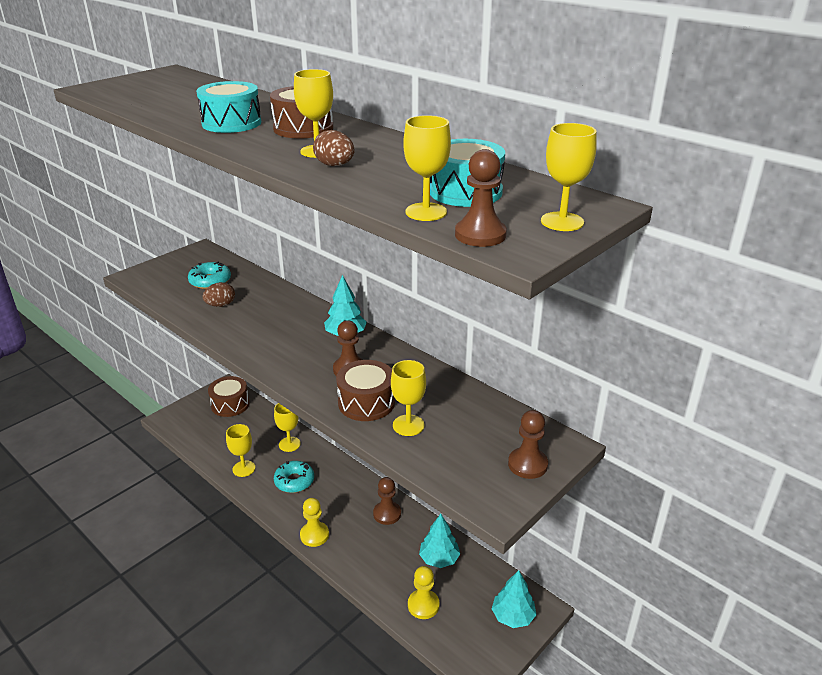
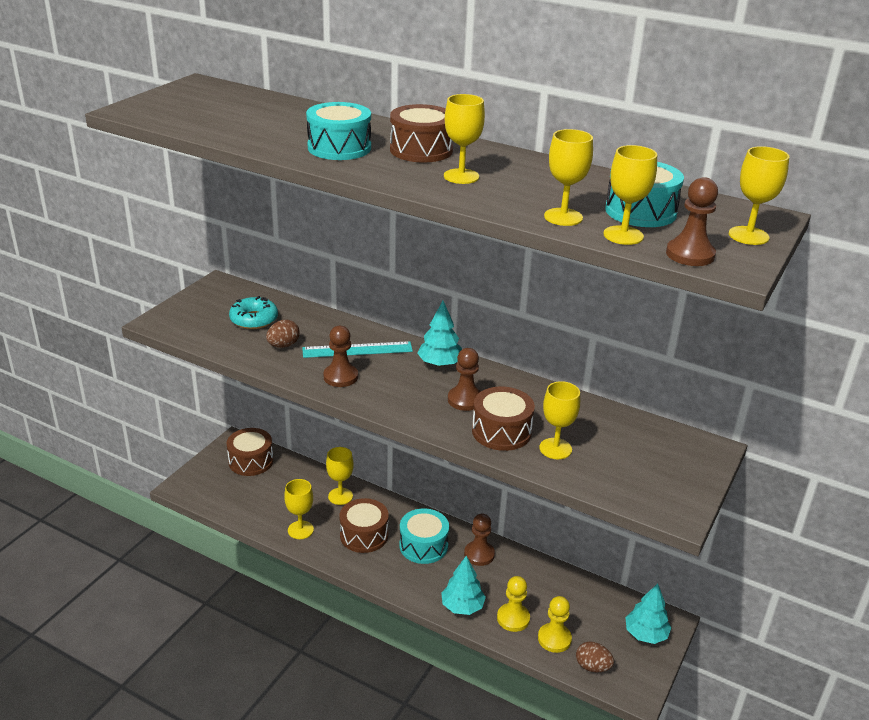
camera: 15 degrees left, 0 degrees up
turquoise donut [274,461,314,493] -> brown drum [340,498,389,553]
yellow pawn [300,498,329,547] -> yellow pawn moved to [497,576,530,632]
brown egg [313,130,355,166] -> brown egg moved to [576,641,614,672]
turquoise tree [419,514,460,568] -> turquoise tree moved to [441,556,486,615]
brown pawn [508,410,548,479] -> brown pawn moved to [323,326,358,387]
none -> turquoise ruler [302,341,413,358]
none -> turquoise drum [399,508,449,564]
none -> yellow goblet [544,129,593,226]

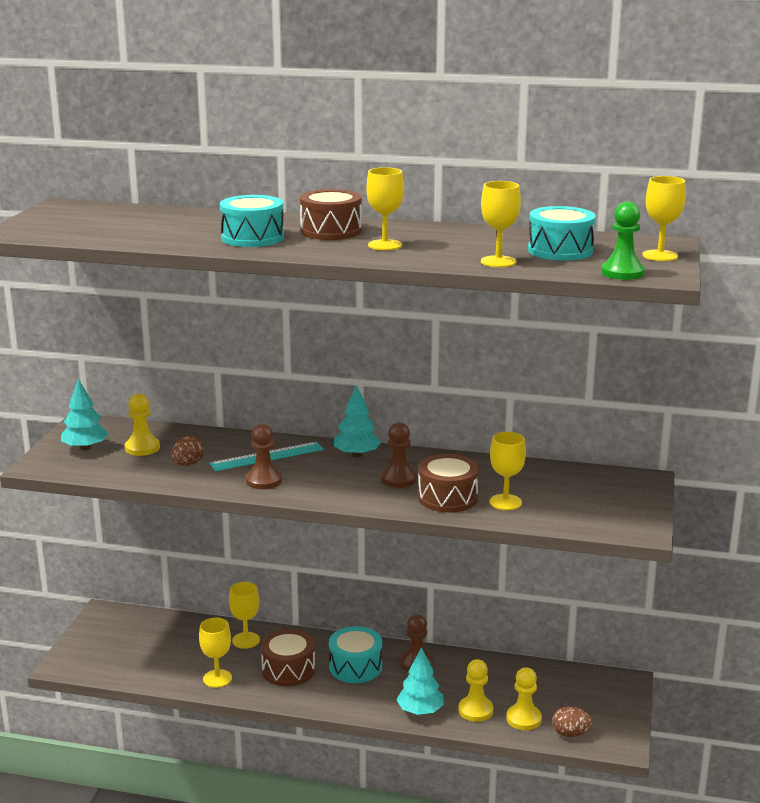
camera: 15 degrees left, 10 degrees down
brown drum [227,428,273,476] -> none
turquoise donut [229,296,278,329] -> yellow pawn [125,394,160,456]
yellow goblet [603,145,657,245] -> none
turquoise tree [625,583,671,644] -> turquoise tree moved to [61,379,109,451]
brown pawn [666,177,718,266] -> green pawn [601,202,645,280]

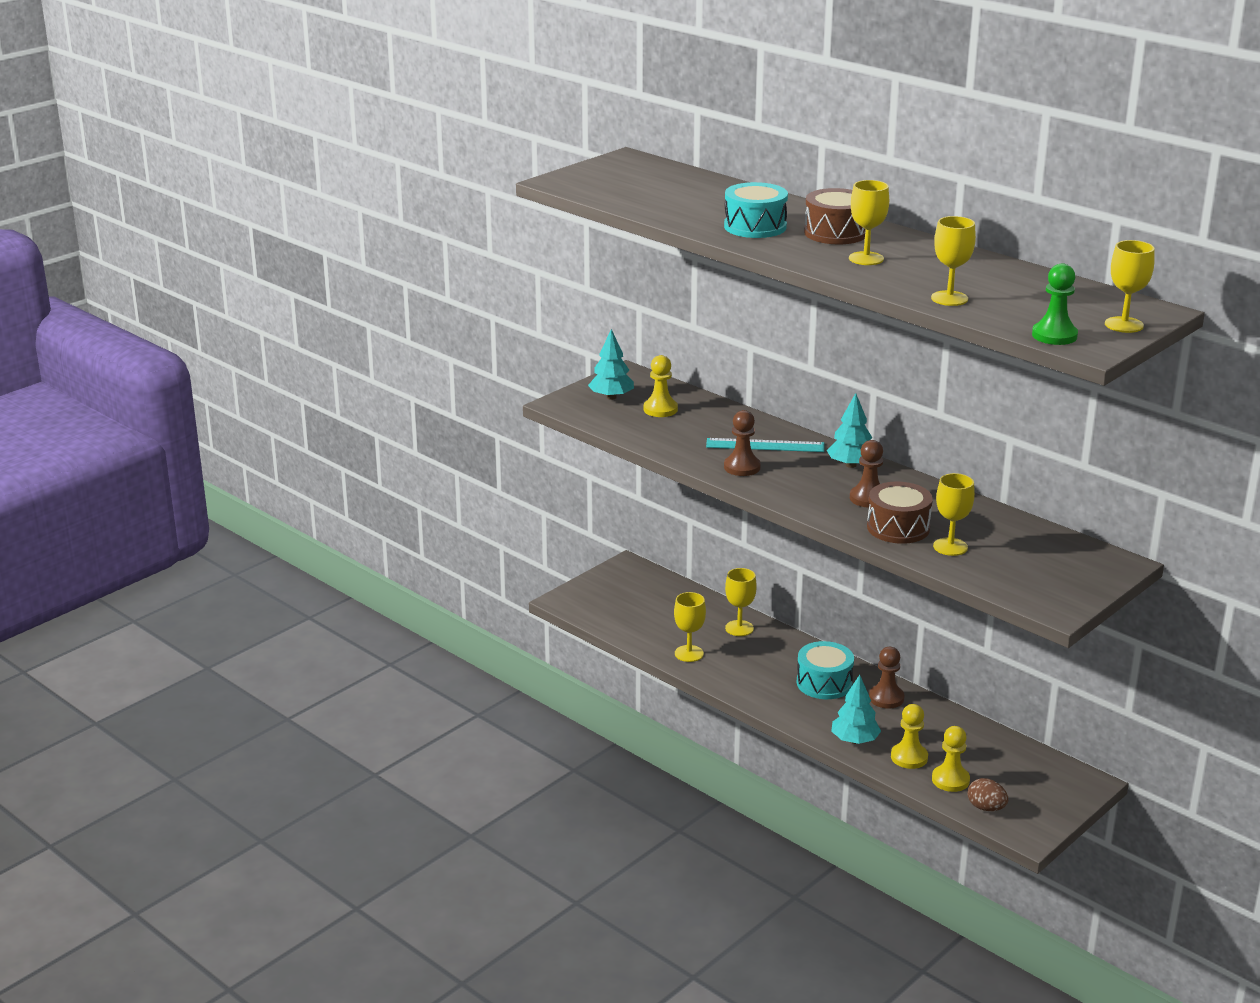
camera: 30 degrees right, 5 degrees up
brown egg [171,436,204,466] -> none
brown drum [261,629,315,686] -> none
turquoise drum [528,206,596,261] -> none

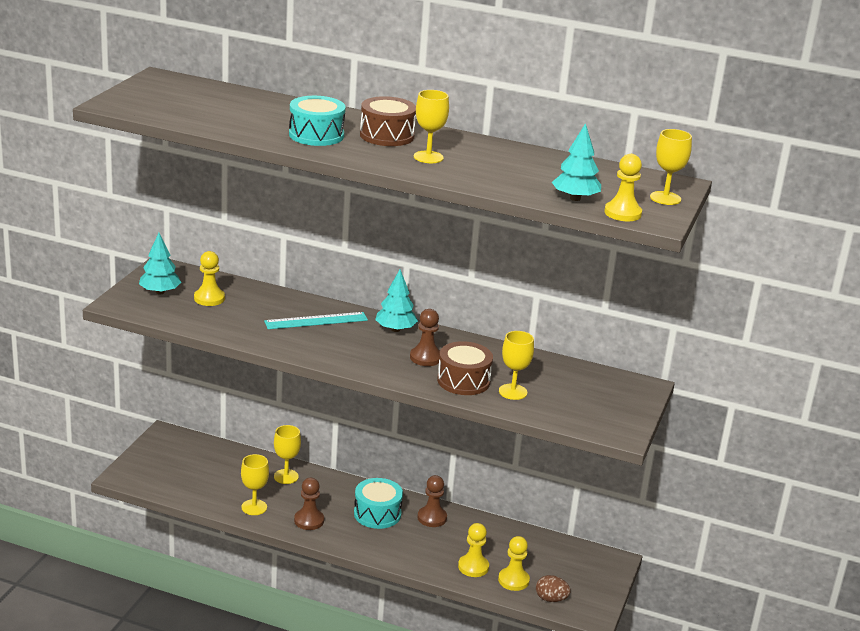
camera: 25 degrees left, 0 degrees up
brown pawn [724,410,761,476] -> brown pawn moved to [294,478,324,530]
turquoise tree [831,675,881,744] -> turquoise tree moved to [552,123,601,201]
yellow goblet [931,216,976,306] -> none
green pawn [1032,263,1078,345] -> yellow pawn [604,154,642,221]

